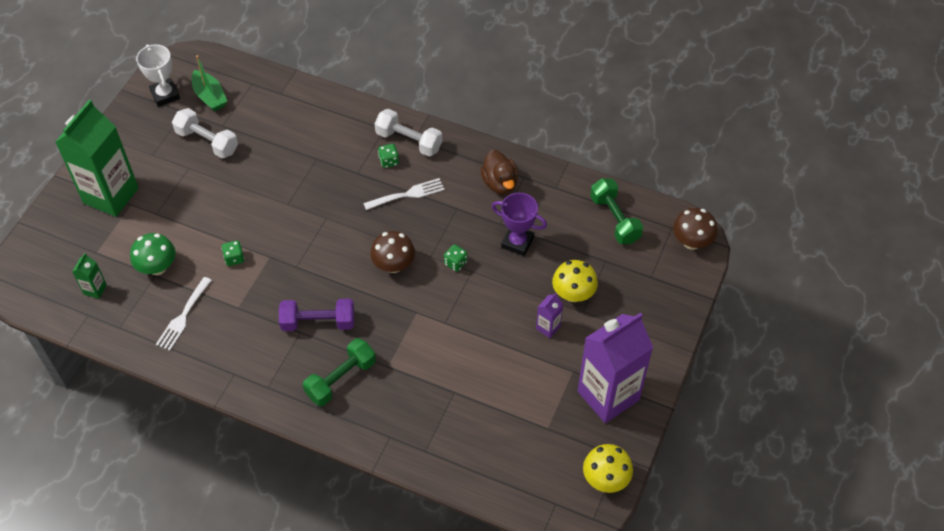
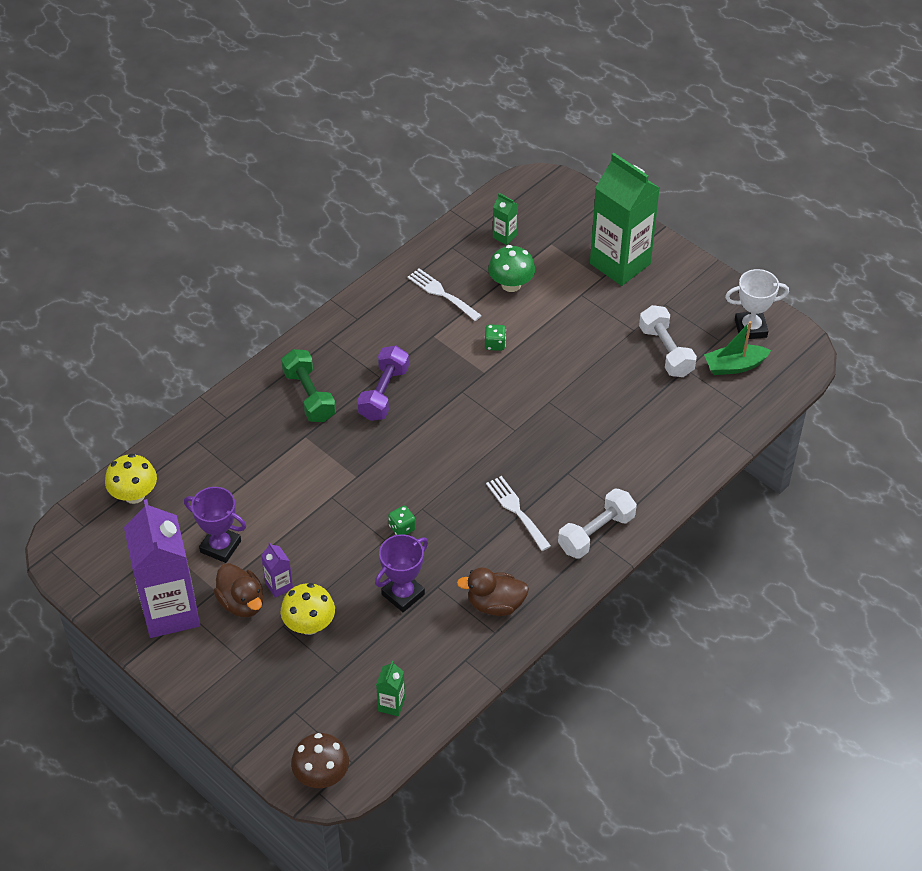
camera: 110 degrees right, 5 degrees down
white dumbbell [172,108,238,158] -> white dumbbell turned 75 degrees counterclockwise [639,305,697,377]
white fork [363,178,445,210] -> white fork turned 150 degrees clockwise [486,476,551,551]
brown mushroom [370,231,415,273] -> none
green dice [378,144,399,168] -> none
yellow mushroom [583,444,633,493] -> yellow mushroom moved to [105,454,157,504]
green dumbbell [590,178,643,244] -> green carton [376,661,405,716]
none -> purple trophy [184,487,246,563]
none -> brown duck [213,563,263,617]

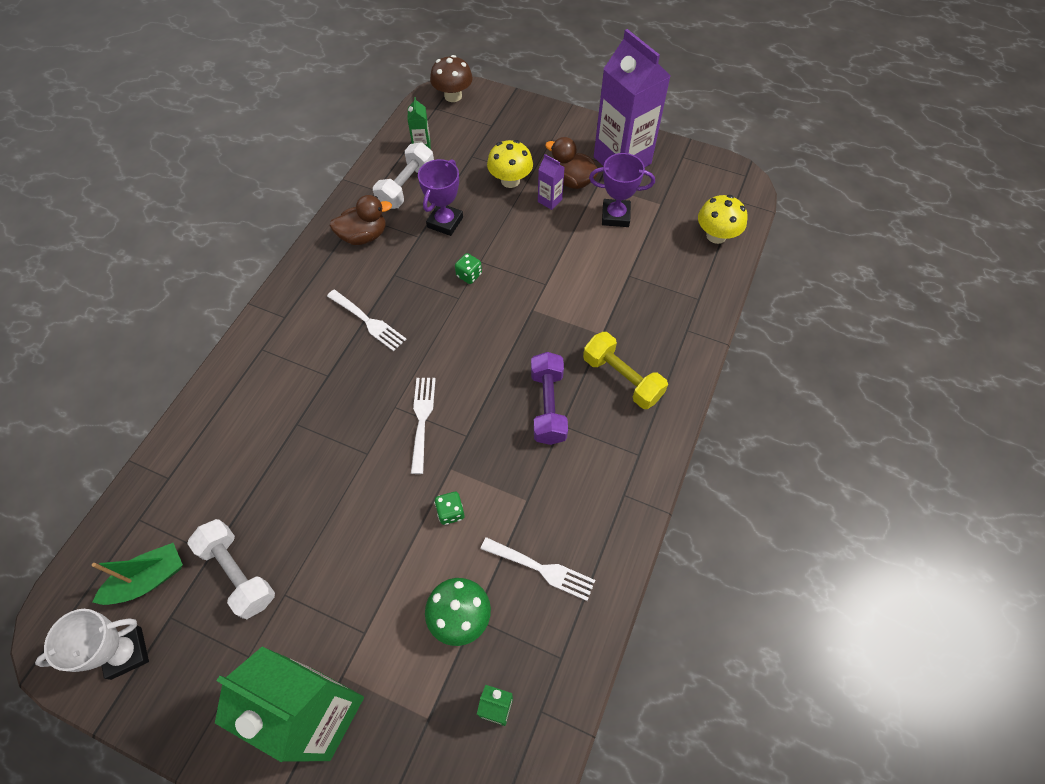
camera: 160 degrees right, 10 degrees up
green dumbbell [281,349,336,422] -> yellow dumbbell [583,332,668,409]
white dumbbell [558,488,637,559] -> white dumbbell moved to [373,142,434,209]
none -> white fork [411,378,436,474]

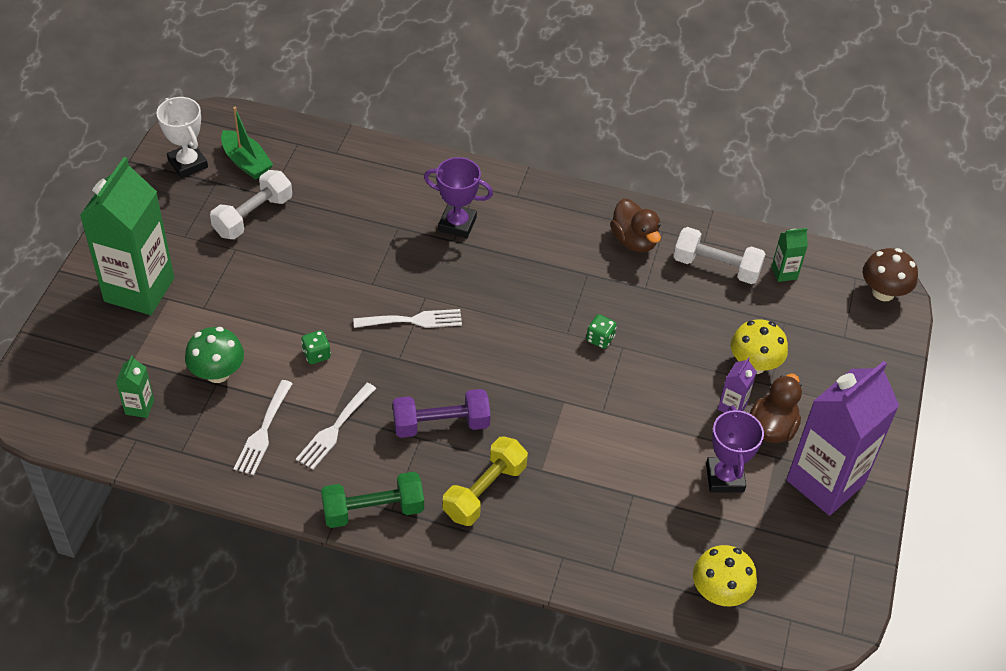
camera: 80 degrees right, 10 degrees down
white fork [327,290,406,351] -> white fork moved to [296,383,377,470]
purple trophy [418,159,463,236] -> purple trophy moved to [424,157,493,238]
none -> green dumbbell [321,472,424,528]

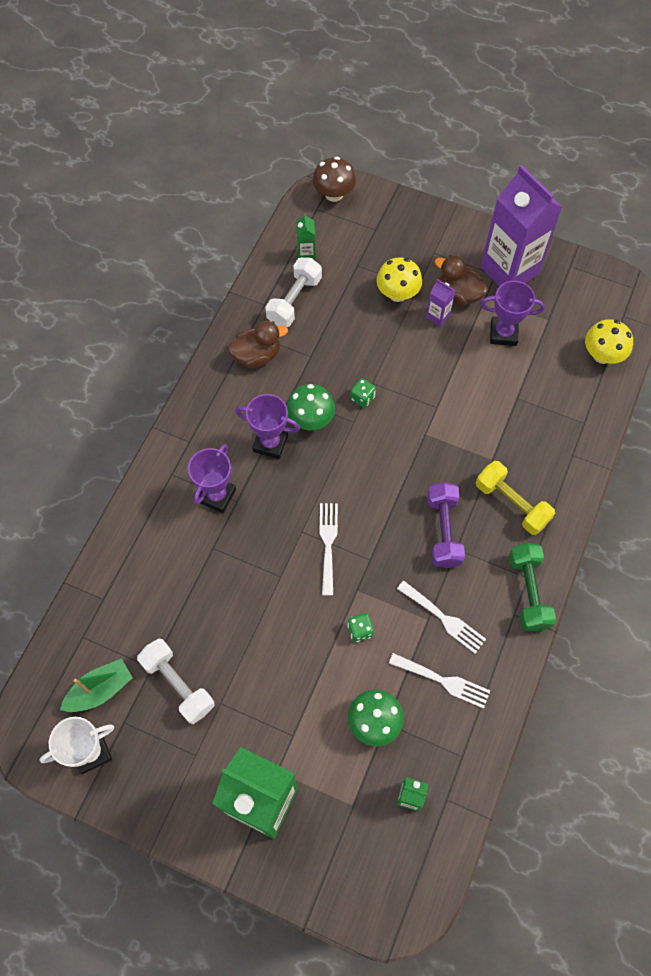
camera: 80 degrees left, 15 degrees up
none -> purple trophy [236,394,300,459]
none -> green mushroom [287,384,335,430]

